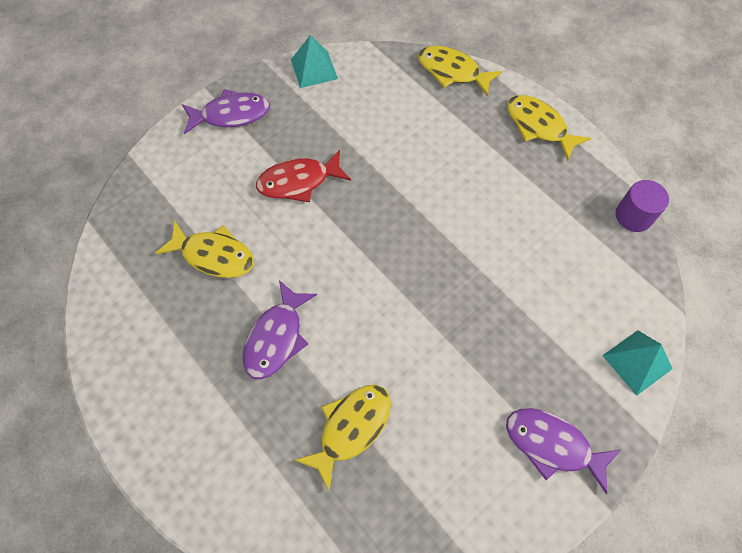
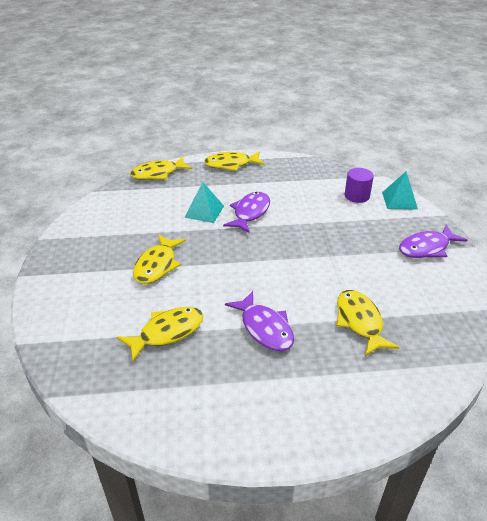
camera: 55 degrees left, 25 degrees down
purple fish [182,89,270,134] -> purple fish moved to [223,192,270,233]
red fish [256,150,351,202] -> yellow fish [133,234,186,284]
turquoise pyramid [291,35,338,88] -> turquoise pyramid moved to [184,182,224,223]
purple cylinder [616,180,669,232] -> purple cylinder moved to [344,168,374,203]

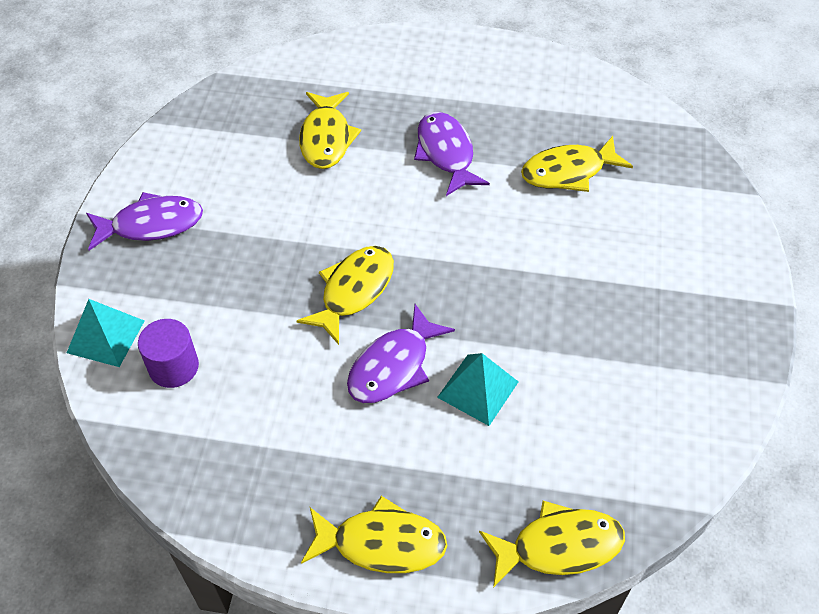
camera: 165 degrees left, 15 degrees up
yellow fish [133,234,186,284] -> yellow fish moved to [297,246,394,345]

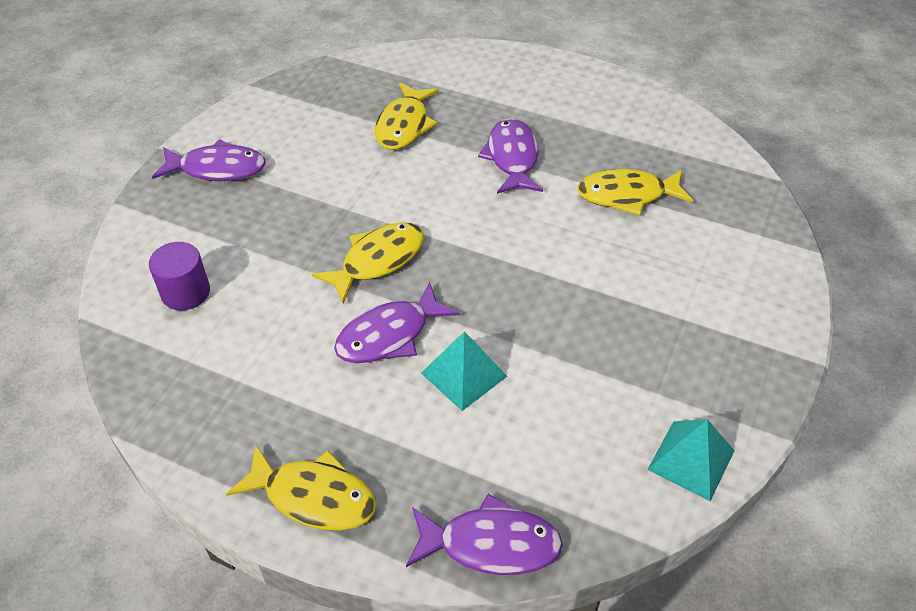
camera: 15 degrees right, 5 degrees down
turquoise pyramid [67,299,144,367] -> turquoise pyramid moved to [647,419,734,501]
yellow fish [479,501,625,588] -> purple fish [406,494,563,575]

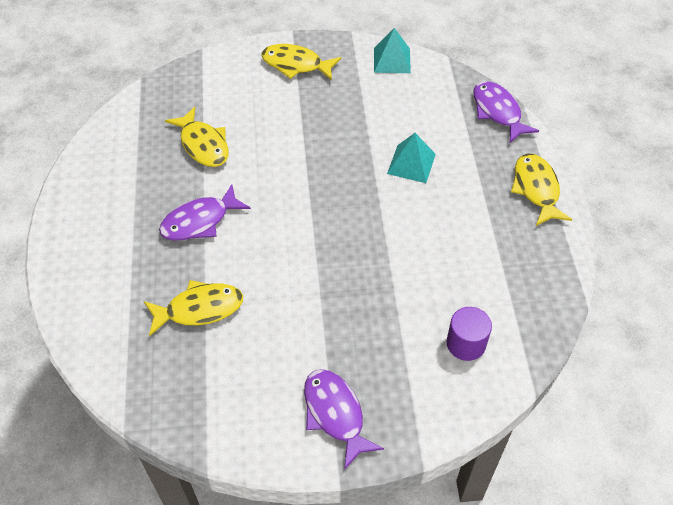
camera: 120 degrees left, 5 degrees up
yellow fish [311,222,424,304] -> yellow fish moved to [261,44,341,80]
purple fish [334,282,460,363] -> none

